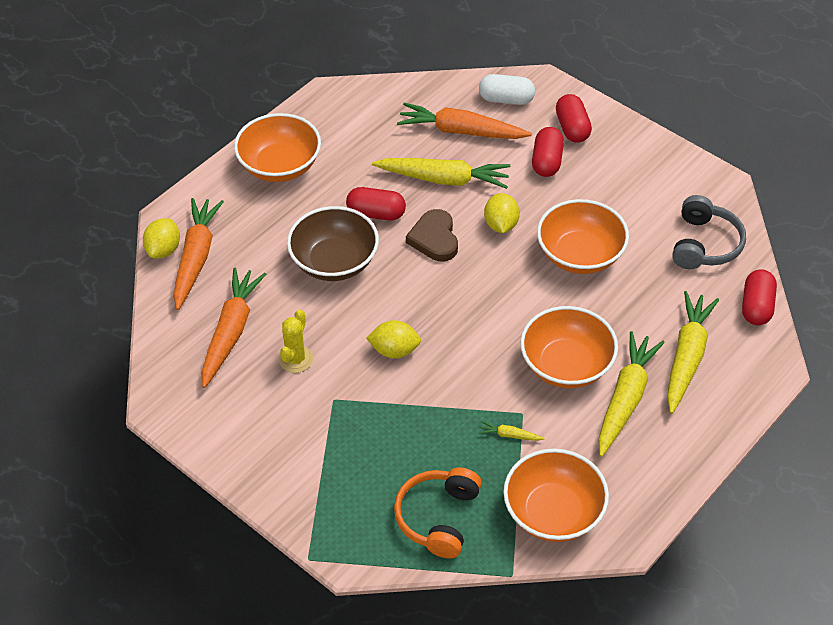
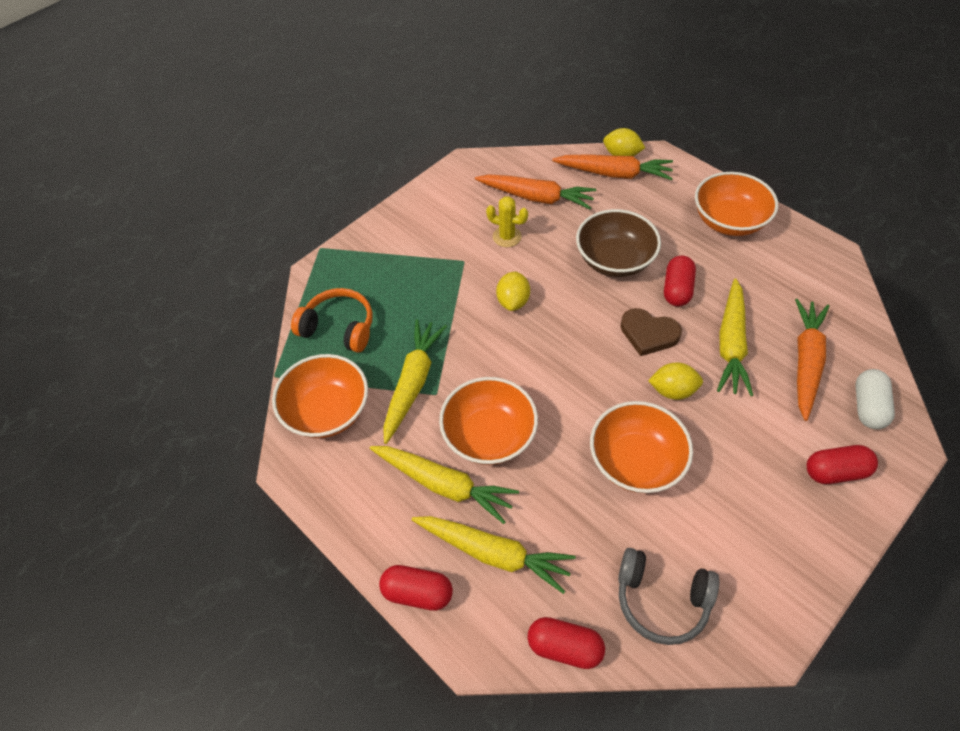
camera: 95 degrees right, 5 degrees up
brown heart [406,209,458,261] -> brown heart turned 150 degrees counterclockwise [620,308,682,356]
yellow carrot [479,421,545,441] -> yellow carrot [383,319,447,444], size x2.42
red capsule [532,127,564,177] -> red capsule moved to [379,565,453,611]

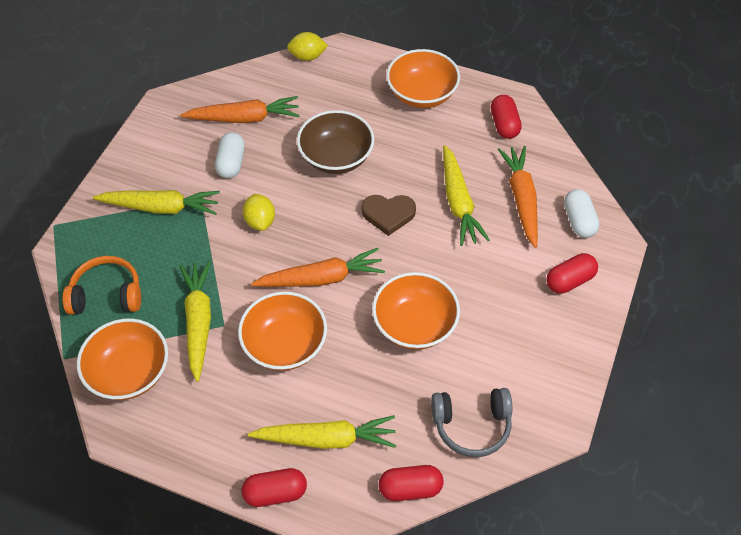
camera: 25 degrees left, 0 degrees up
yellow carrot [370,446,519,524] -> yellow carrot moved to [93,190,220,215]
yellow cactus [486,196,528,247] -> white capsule [215,132,245,179]
orange carrot [552,154,673,180] -> orange carrot moved to [251,248,385,287]
yellow lemon [648,362,703,400] -> none
red capsule [664,256,696,307] -> red capsule moved to [491,95,522,139]

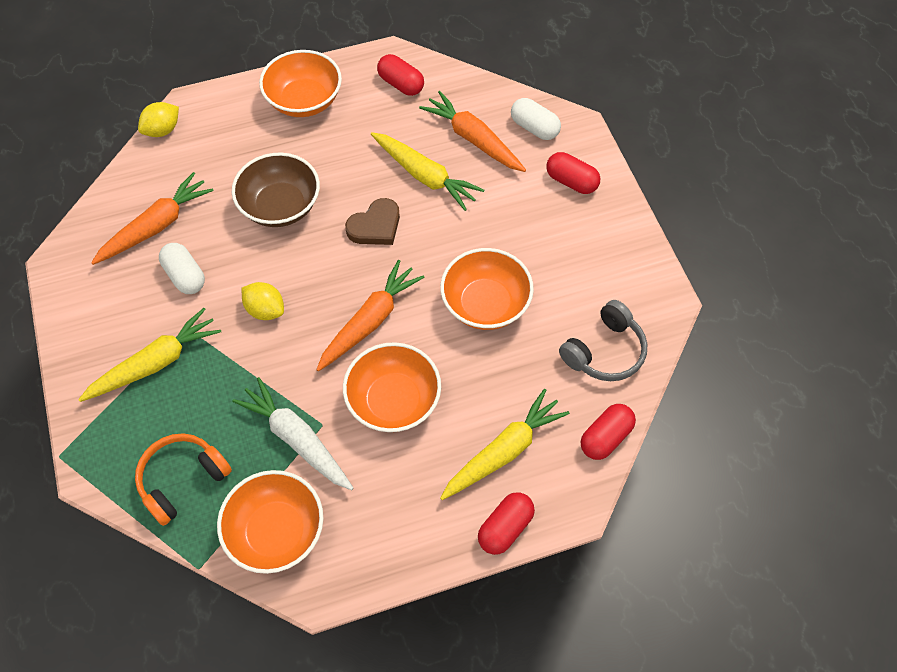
camera: 40 degrees left, 5 degrees up
yellow carrot [179,261,211,382] -> white carrot [232,377,354,490]
red capsule [546,253,598,294] -> red capsule turned 75 degrees counterclockwise [546,152,600,194]

